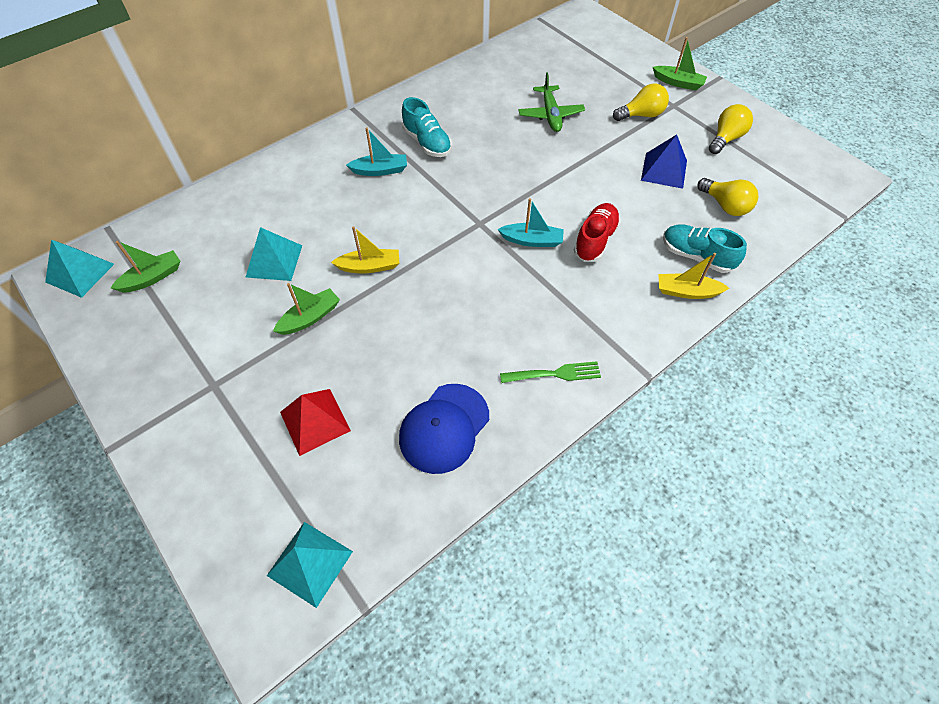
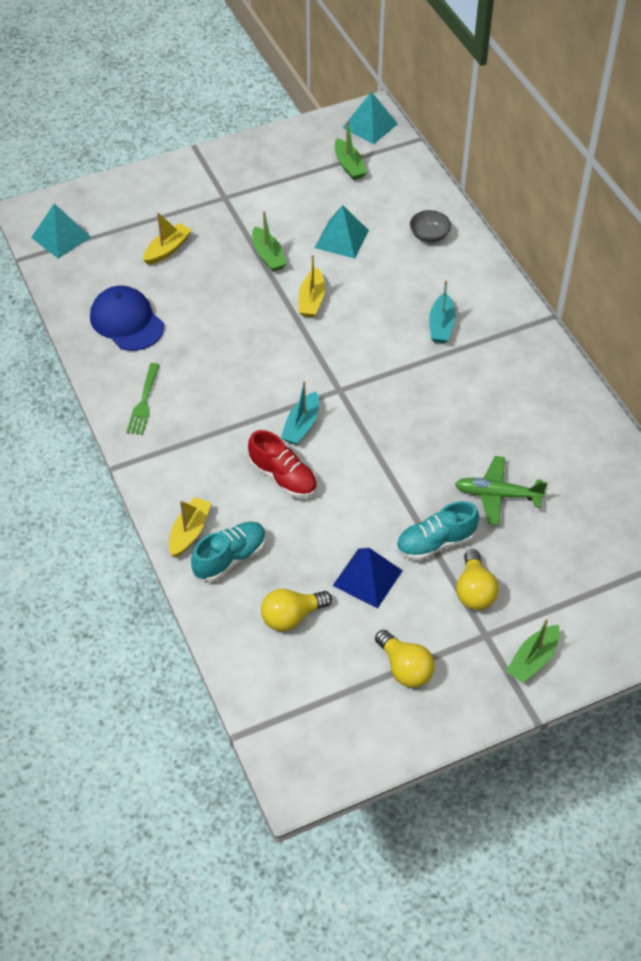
camera: 105 degrees right, 5 degrees down
red pyramid [280,389,351,456] -> yellow boat [143,212,192,265]
turquoise shoe [402,97,452,157] -> turquoise shoe moved to [396,501,479,561]
none -> grey bowl [410,210,451,243]

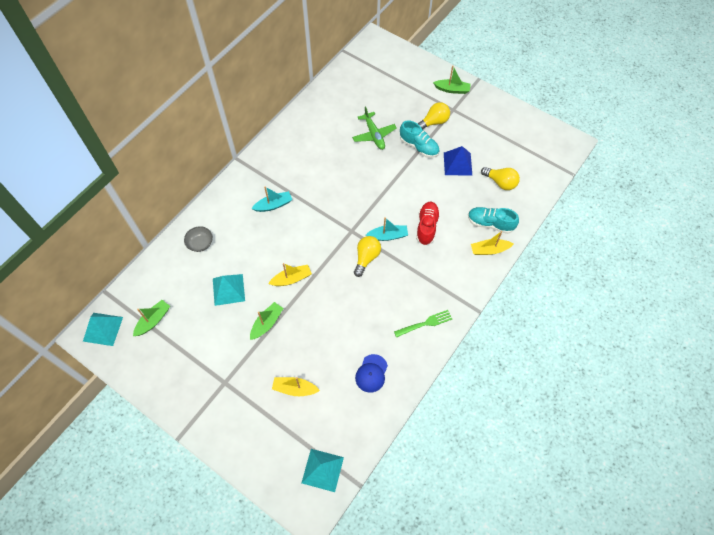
camera: 120 degrees left, 10 degrees up
blue cap [90,286,164,351] -> blue cap [355,354,388,393], size x0.66
yellow light bulb [375,630,435,688] -> yellow light bulb moved to [354,236,381,277]

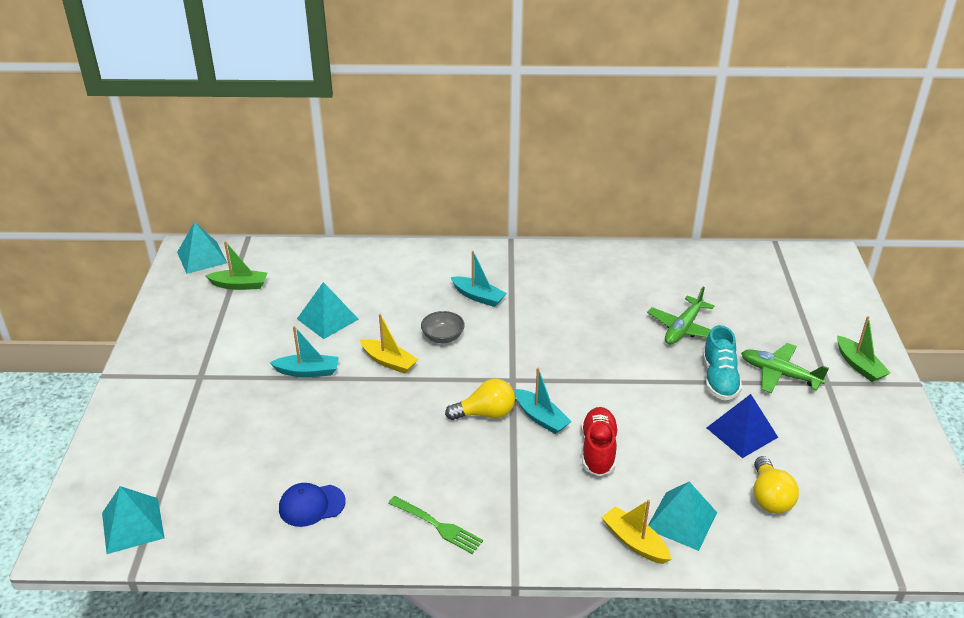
camera: 55 degrees right, 25 degrees down
grey bowl [184,226,213,252] -> grey bowl moved to [421,311,465,343]
green boat [250,302,283,340] -> turquoise boat [270,326,339,377]
yellow boat [272,377,320,396] -> none
red shoe [416,202,440,245] -> red shoe turned 60 degrees counterclockwise [581,407,618,476]
yellow light bulb [418,102,450,130] -> green plane [741,343,829,393]
turquoise shoe [468,207,519,234] -> turquoise pyramid [648,482,717,551]

